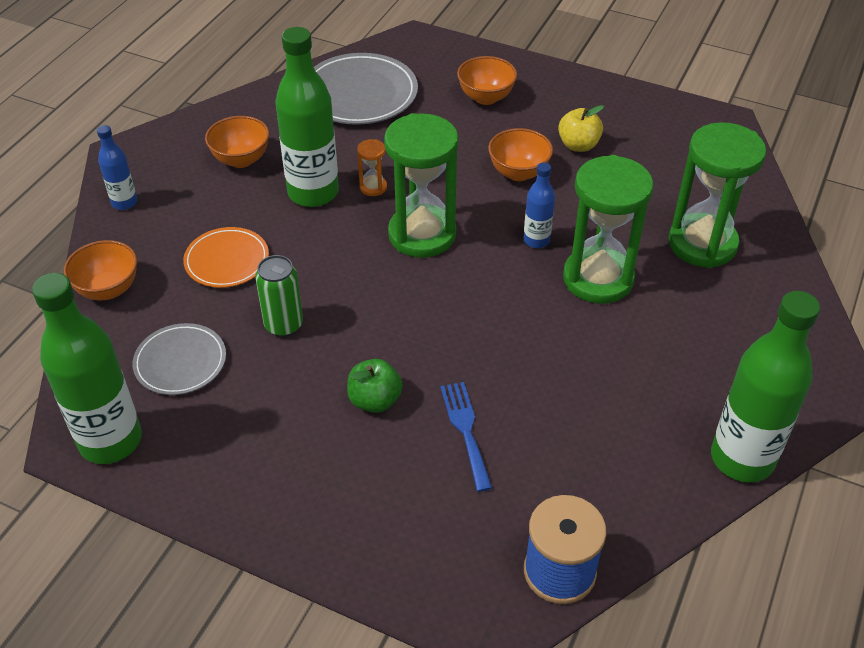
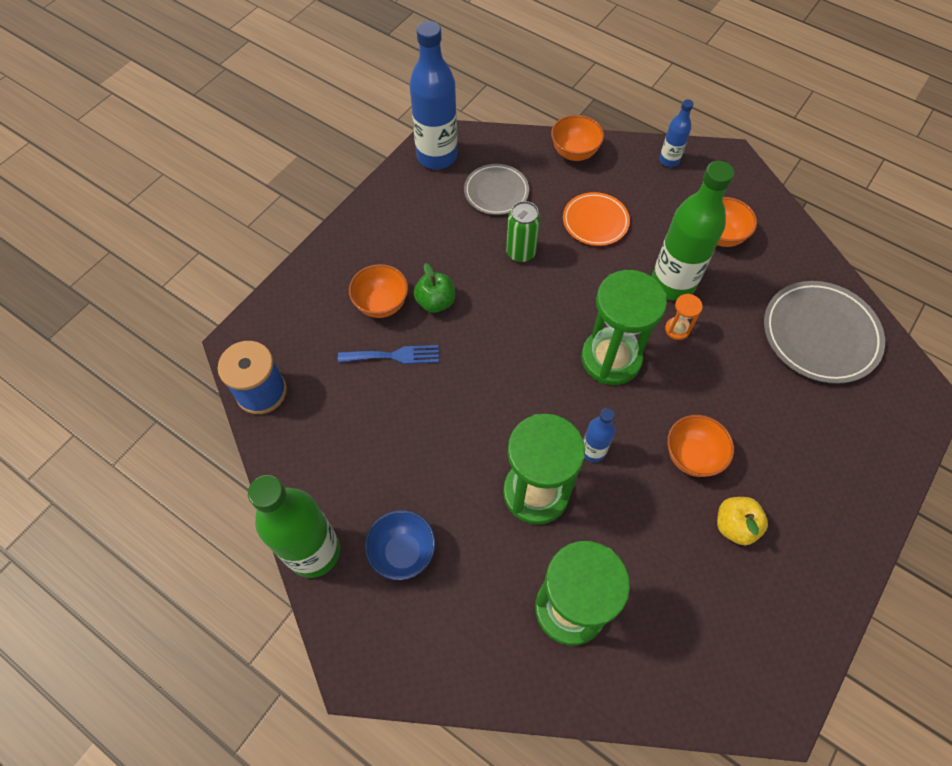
camera: 100 degrees right, 15 degrees up
green bottle [32,273,142,464] -> blue bottle [409,21,457,169]
orange bowl [457,56,517,105] -> orange bowl moved to [349,264,408,318]
none -> blue bowl [365,510,436,580]

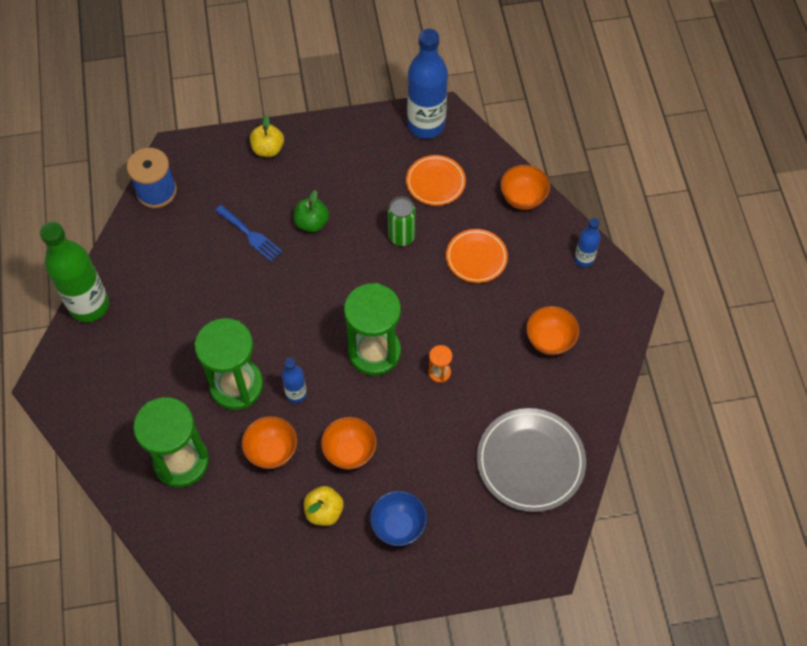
camera: 45 degrees right, 0 degrees up
orange bowl [349,264,408,318] -> orange bowl moved to [242,416,297,469]
blue bowl [365,510,436,580] -> blue bowl moved to [370,491,427,546]
grey plate [464,164,529,215] -> orange plate [406,155,466,206]
green bottle [652,161,734,301] -> none
none -> yellow apple [250,115,284,157]

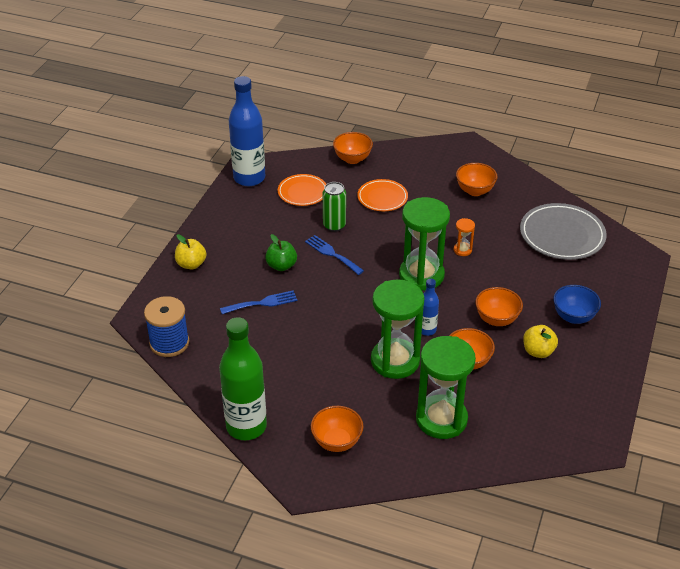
camera: 60 degrees left, 20 degrees down
blue bottle [574,218,601,267] -> none
none -> blue fork [305,235,364,275]
none -> orange bowl [311,406,363,452]

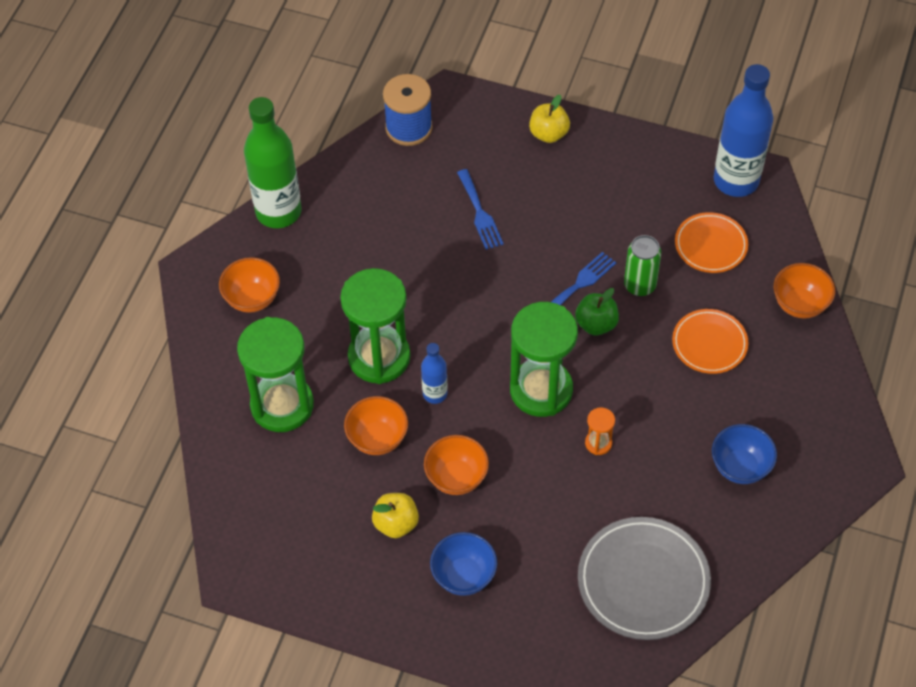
camera: 90 degrees right, 15 degrees up
green apple [265,234,297,271] -> green apple moved to [575,288,619,335]
orange bowl [456,163,498,196] -> blue bowl [712,424,777,484]

